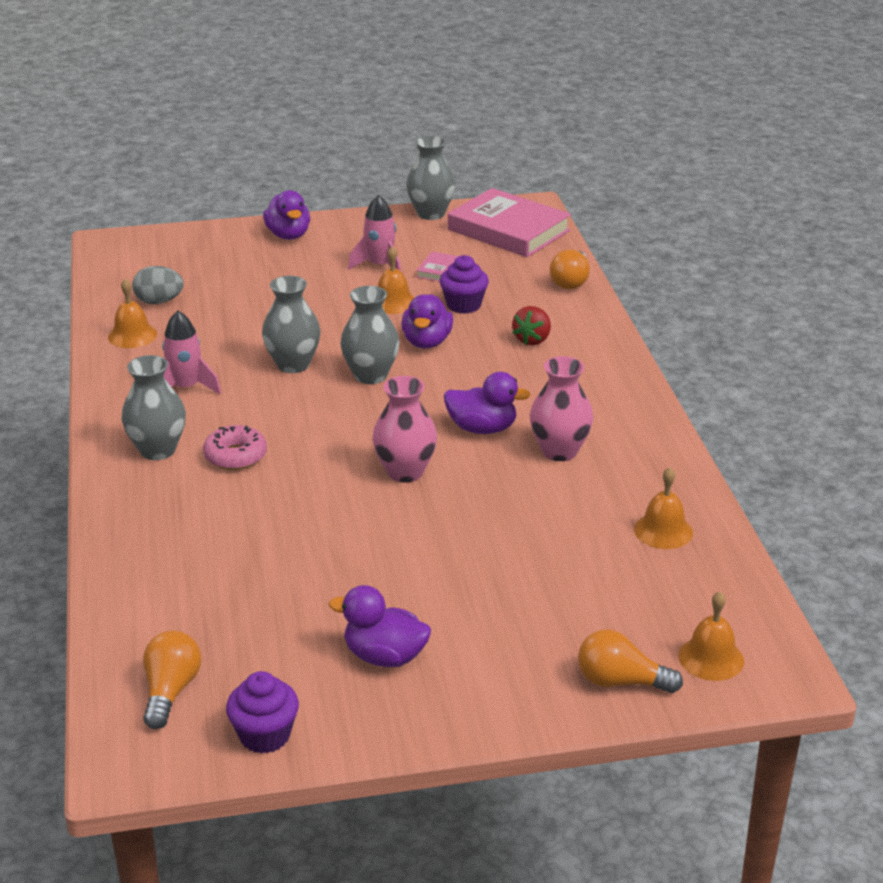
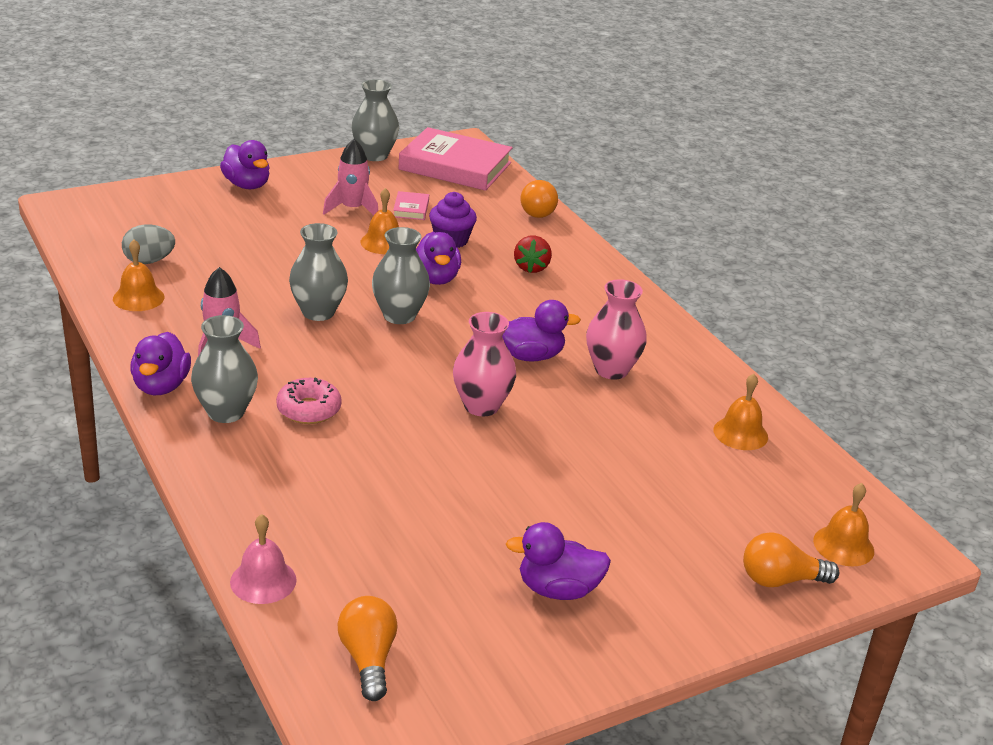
camera: 20 degrees left, 0 degrees up
purple cupcake [226,671,299,753] -> none
none -> purple duck [130,332,191,395]
none -> pink bell [230,514,297,604]

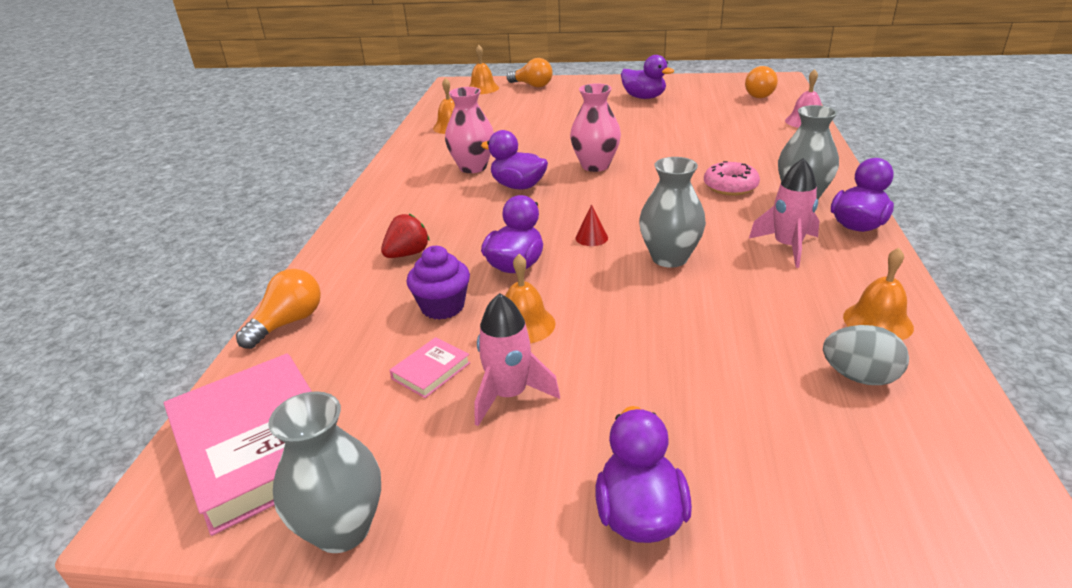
camera: 140 degrees left, 0 degrees up
grey vase [372,227,430,324] -> red cone [576,204,608,246]

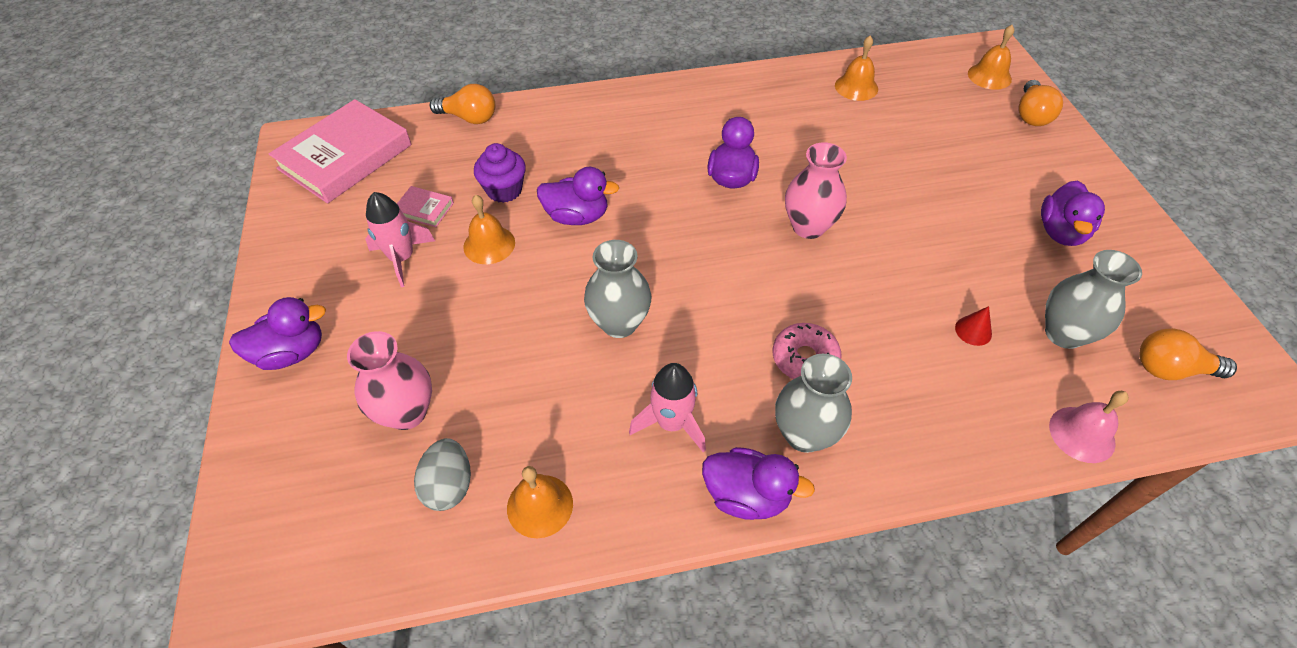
camera: 70 degrees right, 20 degrees up
grey vase [268,391,381,553] -> grey vase moved to [1045,250,1142,349]
red strawberry [381,214,430,258] -> none
pink vase [445,87,494,173] -> pink vase moved to [347,331,432,430]
red cone [576,204,608,246] -> red cone moved to [955,306,992,346]

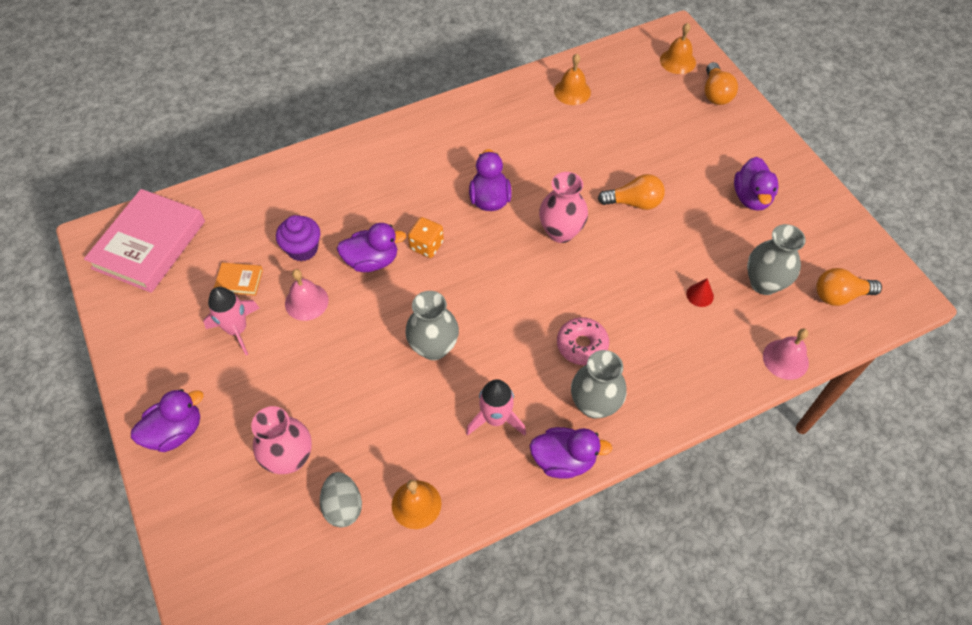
camera: 15 degrees left, 5 degrees up
pink book [397,186,454,227] -> orange book [214,263,263,296]
orange light bulb [430,84,495,124] -> orange light bulb moved to [598,174,665,210]
orange bell [463,195,515,264] -> pink bell [285,269,329,321]
none -> orange dice [408,217,444,258]

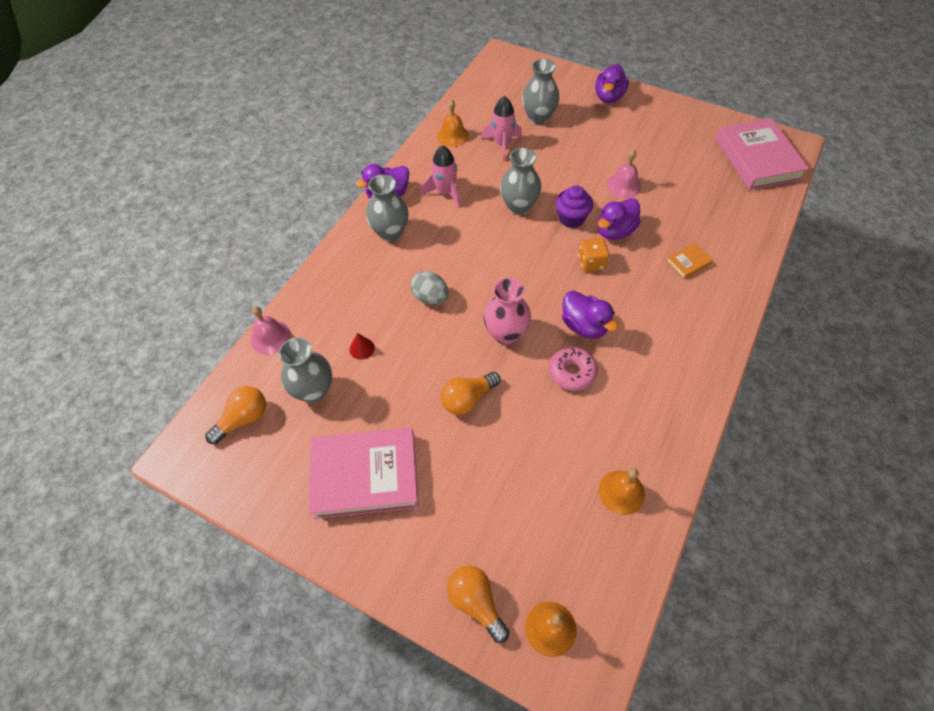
camera: 145 degrees right, 0 degrees up
pink rocket [203,287,259,355] -> pink rocket moved to [481,96,522,161]
orange book [214,263,263,296] -> orange book moved to [666,243,713,279]
pink vase [251,406,312,474] -> grey vase [522,59,560,125]
purple cupcake [276,215,320,261] -> purple cupcake moved to [555,185,593,228]
grey egg [320,472,362,527] -> grey egg moved to [411,271,449,305]
pink donut [557,317,609,365] -> pink donut moved to [549,347,598,391]
purple duck [734,157,778,211] -> pink book [309,427,419,519]

